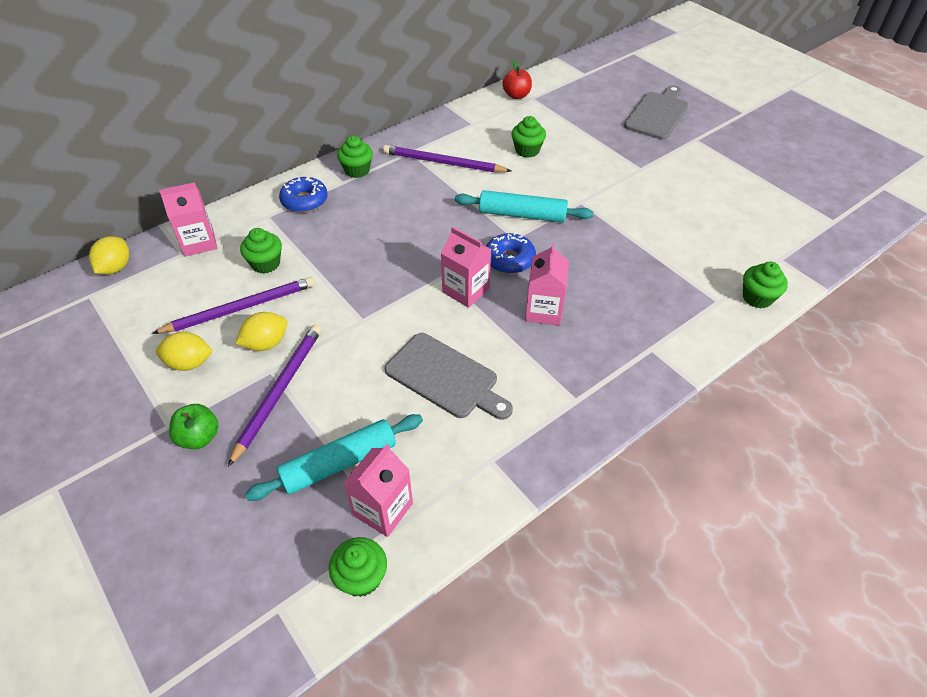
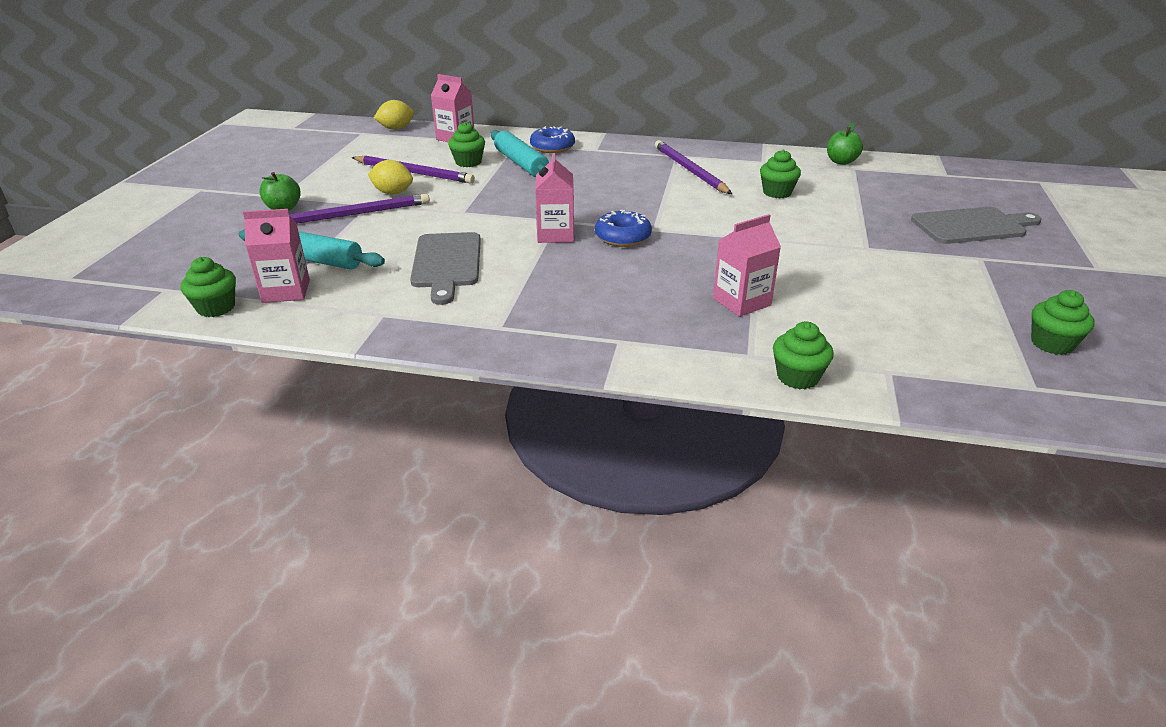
camera: 50 degrees right, 15 degrees down
yellow lemon [156,332,213,371] -> none
green cupcake [337,136,373,178] -> green cupcake moved to [1031,290,1094,355]
turquoise rolling pin [455,190,594,222] -> turquoise rolling pin moved to [490,130,549,177]
red apple [502,60,532,99] -> green apple [827,123,863,165]
pink carton [525,242,569,326] -> pink carton moved to [713,214,781,317]

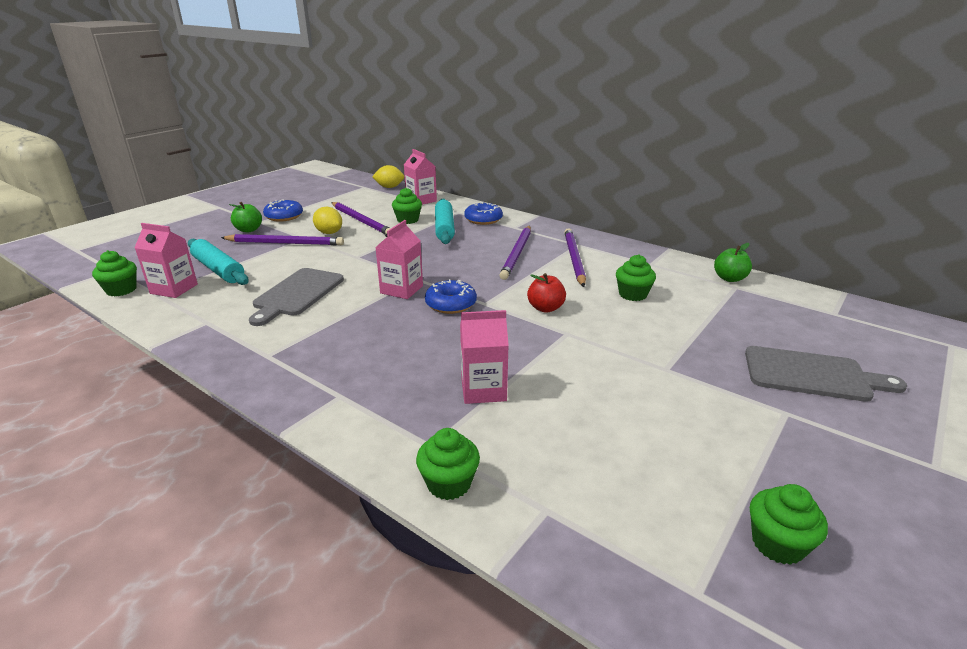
camera: 25 degrees right, 5 degrees down
none -> blue donut [263,199,303,222]
none -> purple pencil [499,226,531,280]
none -> red apple [527,273,566,313]

